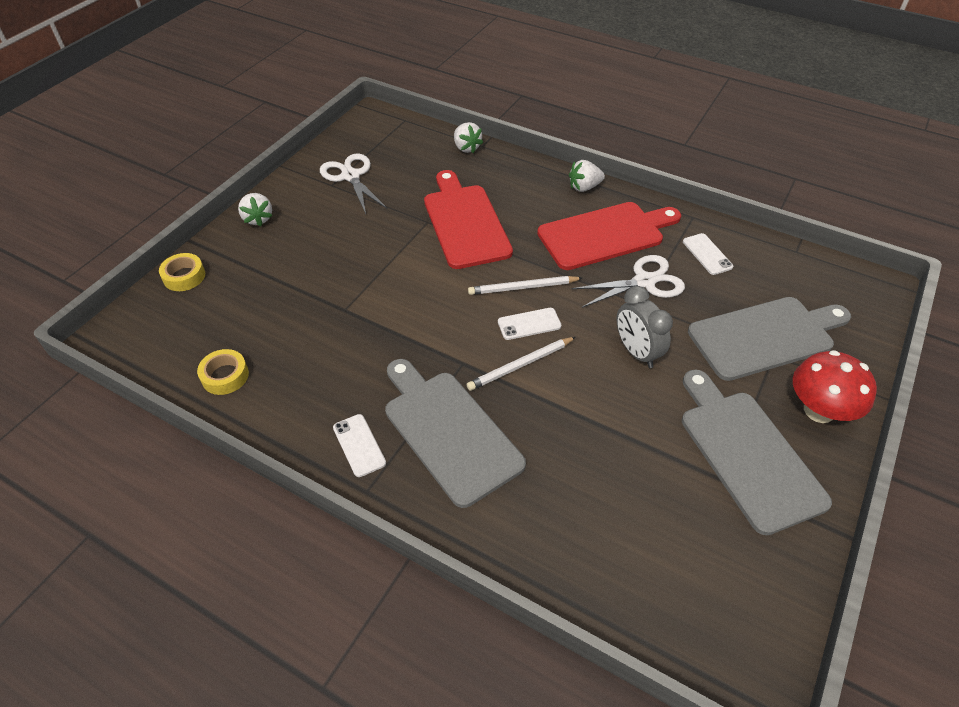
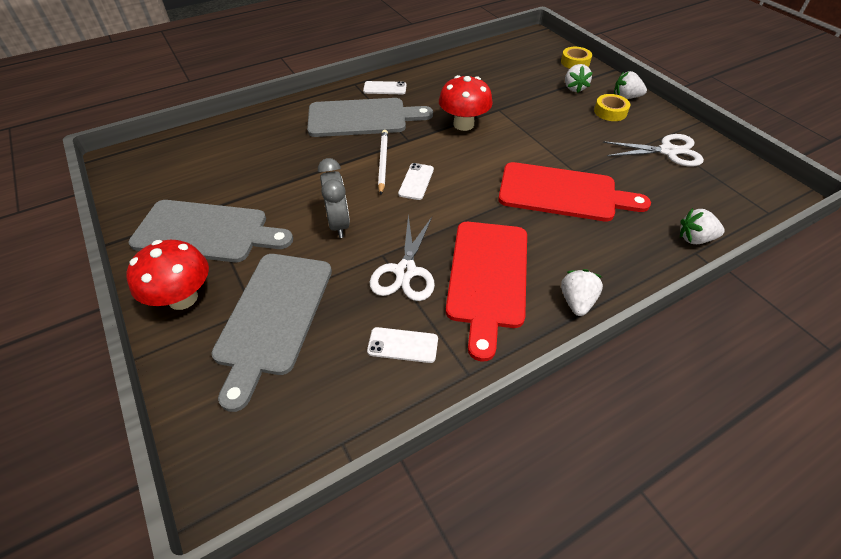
camera: 120 degrees right, 0 degrees up
yellow tape [197,349,249,395] -> yellow tape moved to [594,94,630,121]
white pencil [468,276,582,295] -> none
grey clock [617,286,673,368] -> grey clock turned 75 degrees clockwise [318,158,350,238]
none -> red mushroom [439,75,493,131]
none -> white strawberry [565,64,593,93]

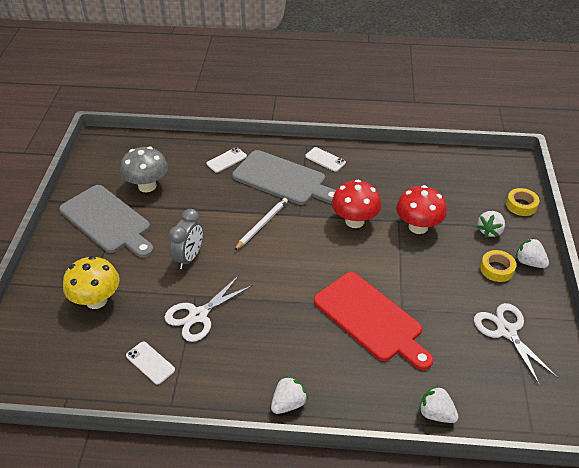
camera: 35 degrees right, 5 degrees down
red mushroom [127,240,209,310] -> red mushroom moved to [396,185,447,234]
grey cutting board [211,254,332,412] -> yellow mushroom [63,256,120,309]
white phone [398,163,434,200] -> white phone moved to [207,147,247,173]
red cutting board [446,222,527,361] -> none
white scissors [603,134,704,166] -> white scissors turned 150 degrees counterclockwise [474,303,558,385]
none -> grey mushroom [120,146,168,192]

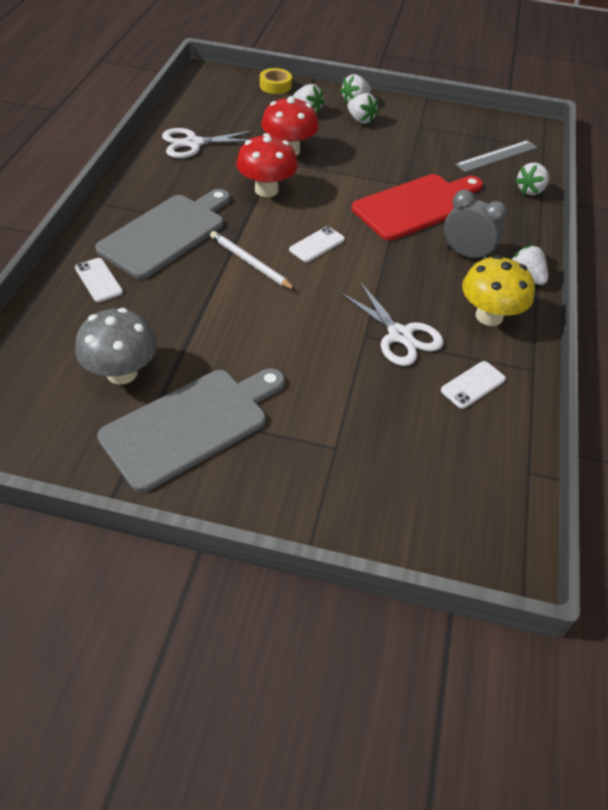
camera: 85 degrees left, 5 degrees up
yellow mushroom [63,256,120,309] -> yellow mushroom moved to [462,255,535,326]
grey clock [169,209,203,269] -> grey clock moved to [444,190,507,259]
white phone [305,147,346,172] -> white phone moved to [289,226,345,262]
white scissors [474,303,558,385] -> white scissors moved to [162,128,255,158]
yellow tape [480,250,516,282] -> white strawberry [347,93,378,124]
none -> grey ruler [455,140,538,172]

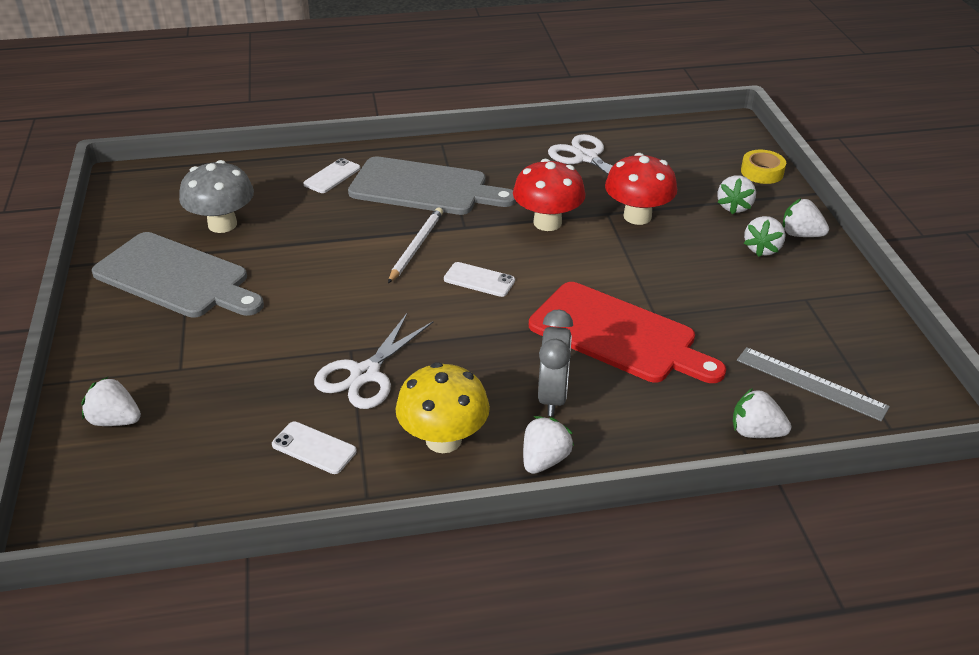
camera: 70 degrees right, 10 degrees down
none -> white strawberry [81,377,141,426]

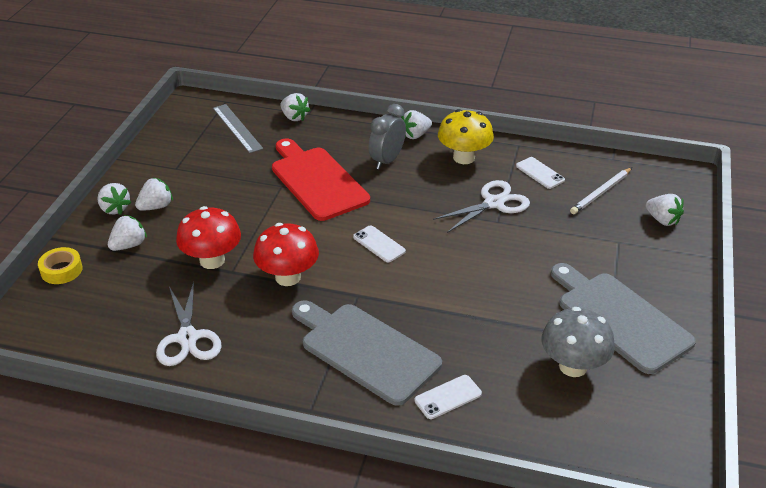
camera: 155 degrees left, 0 degrees up
white pencil [388,208,443,283] -> white pencil moved to [570,168,632,214]

